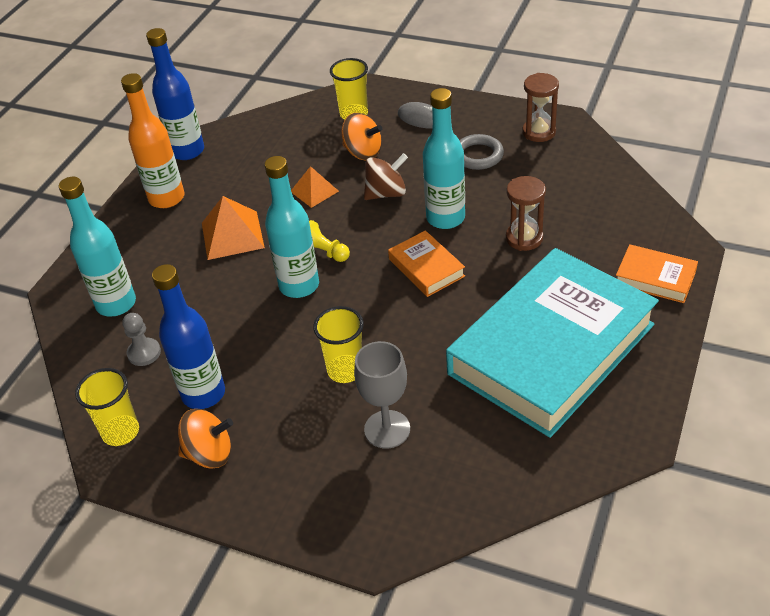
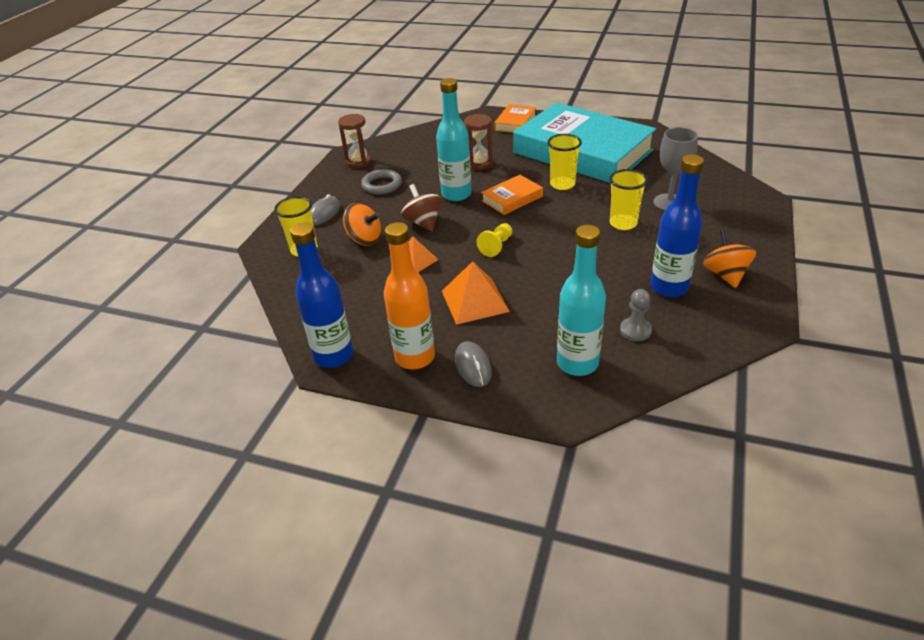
camera: 95 degrees left, 5 degrees down
yellow cup [75,368,139,446] -> yellow cup moved to [547,134,582,190]
turquoise bottle [264,156,319,298] -> none
orange spinning top [342,113,382,160] -> orange spinning top turned 90 degrees clockwise [343,203,382,246]
none -> grey mouse [455,341,492,387]

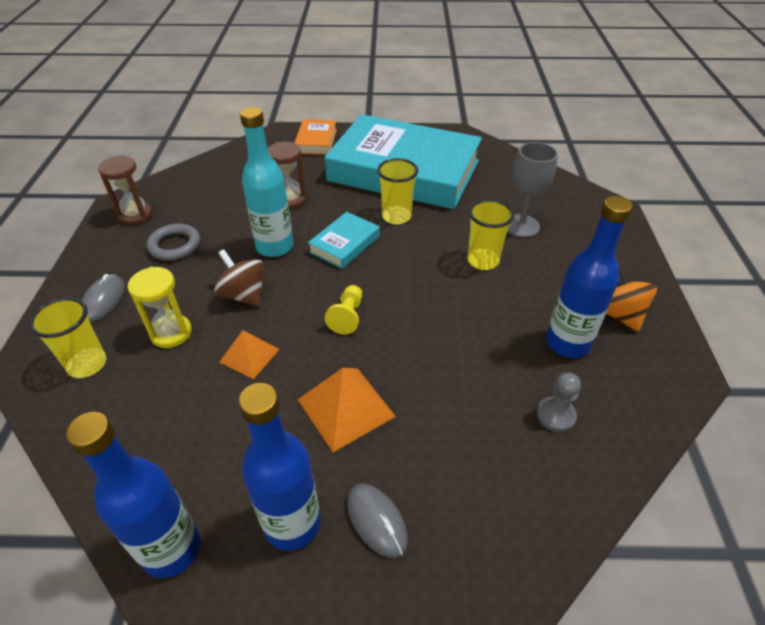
camera: 20 degrees left, 5 degrees up
orange spinning top [343,203,382,246] -> yellow hourglass [128,267,192,348]
orange bottle [384,222,435,369] -> blue bottle [238,383,321,551]
orange book [481,175,543,215] -> turquoise book [308,212,380,269]
turquoise bottle [557,225,606,376] -> none

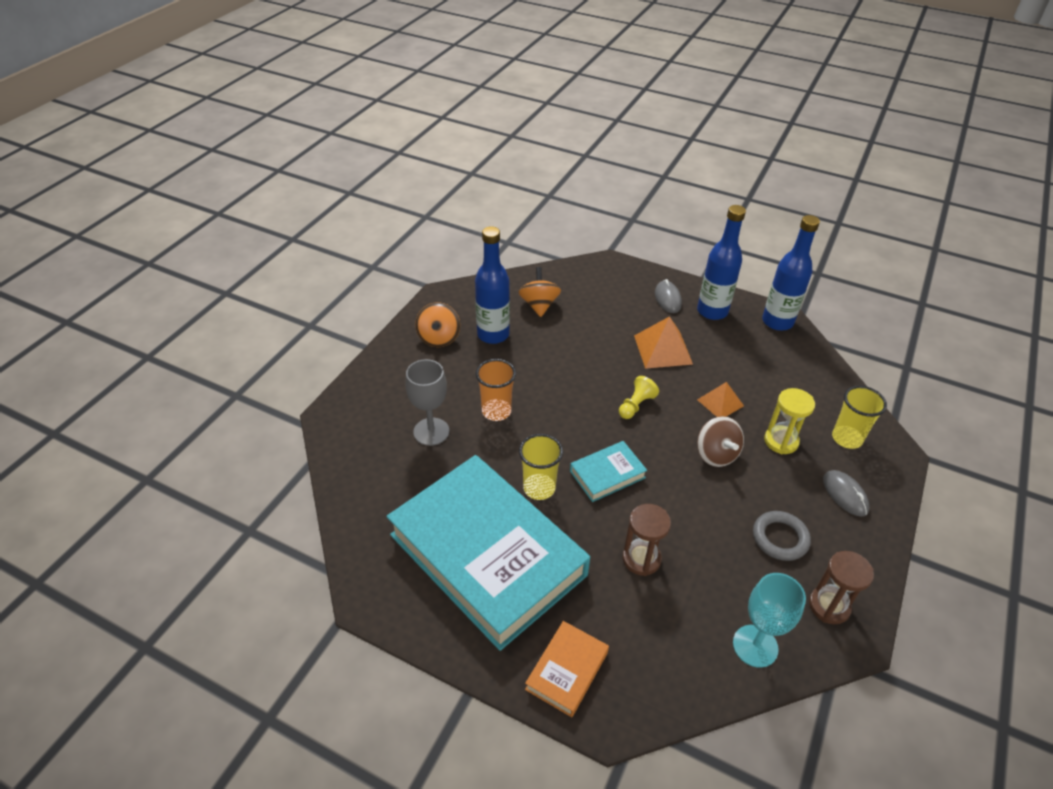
camera: 155 degrees left, 0 degrees up
grey mouse [82,274,125,322] -> grey mouse turned 60 degrees counterclockwise [823,470,870,517]
turquoise bottle [240,107,293,257] -> none
yellow cup [468,199,514,270] -> orange cup [476,359,516,421]
grey pawn [537,373,581,432] -> orange spinning top [518,267,561,317]
none -> turquoise goblet [733,573,806,668]

